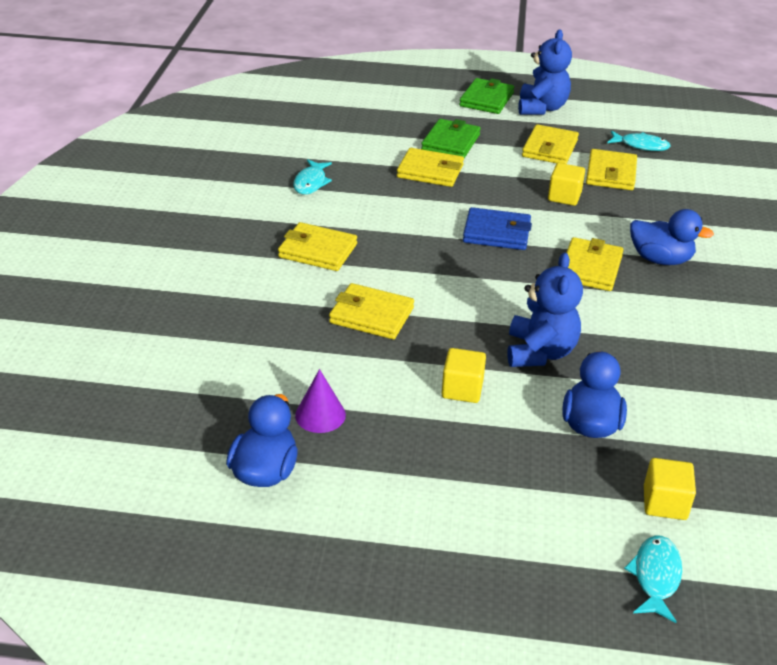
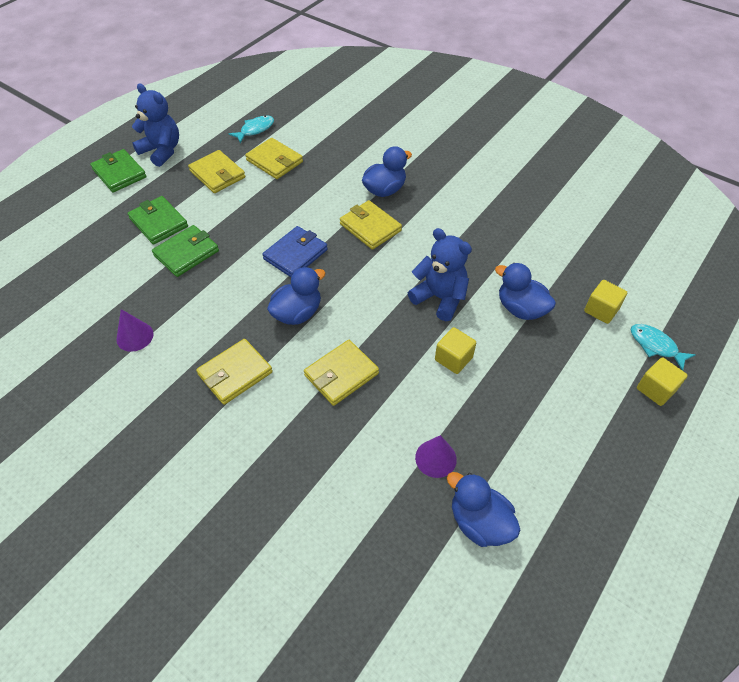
camera: 60 degrees left, 15 degrees up
turquoise fish [293,159,332,194] -> purple cone [116,309,153,352]
yellow wallet [397,148,464,187] -> green wallet [152,225,219,277]
yellow cube [548,163,585,206] -> yellow cube moved to [637,357,688,406]
none -> blue duck [267,267,325,325]

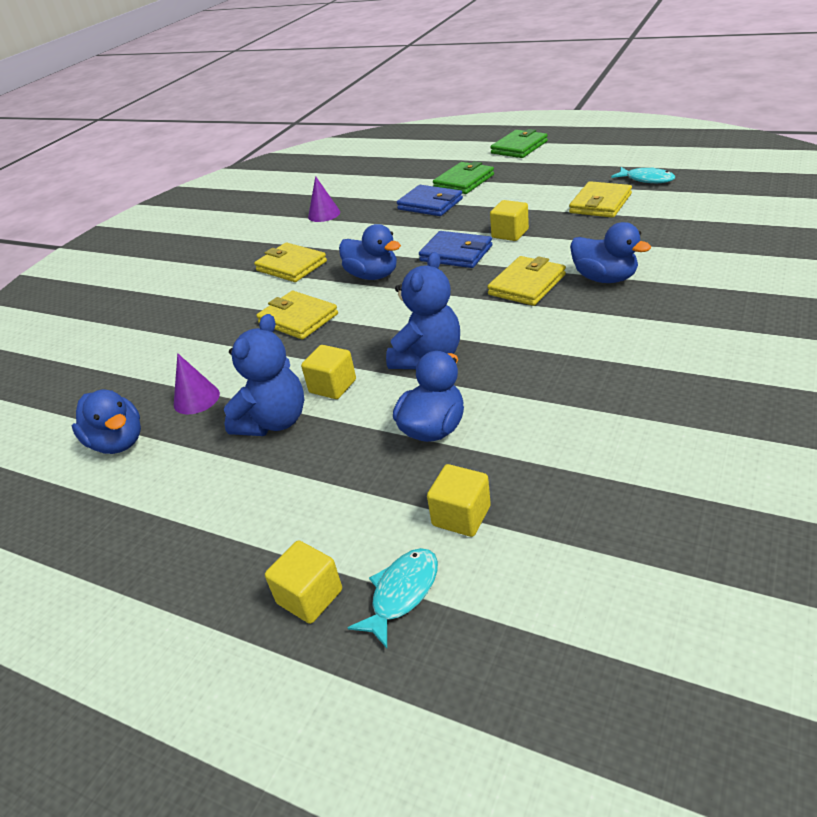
camera: 85 degrees right, 15 degrees down
blue teddy bear [132,83,179,167] -> blue teddy bear moved to [224,314,304,436]
green wallet [152,225,219,277] -> blue wallet [397,185,463,216]
yellow wallet [188,150,245,193] -> none
blue duck [447,472,520,547] -> blue duck turned 105 degrees clockwise [72,389,141,454]
none -> yellow cube [490,200,529,241]

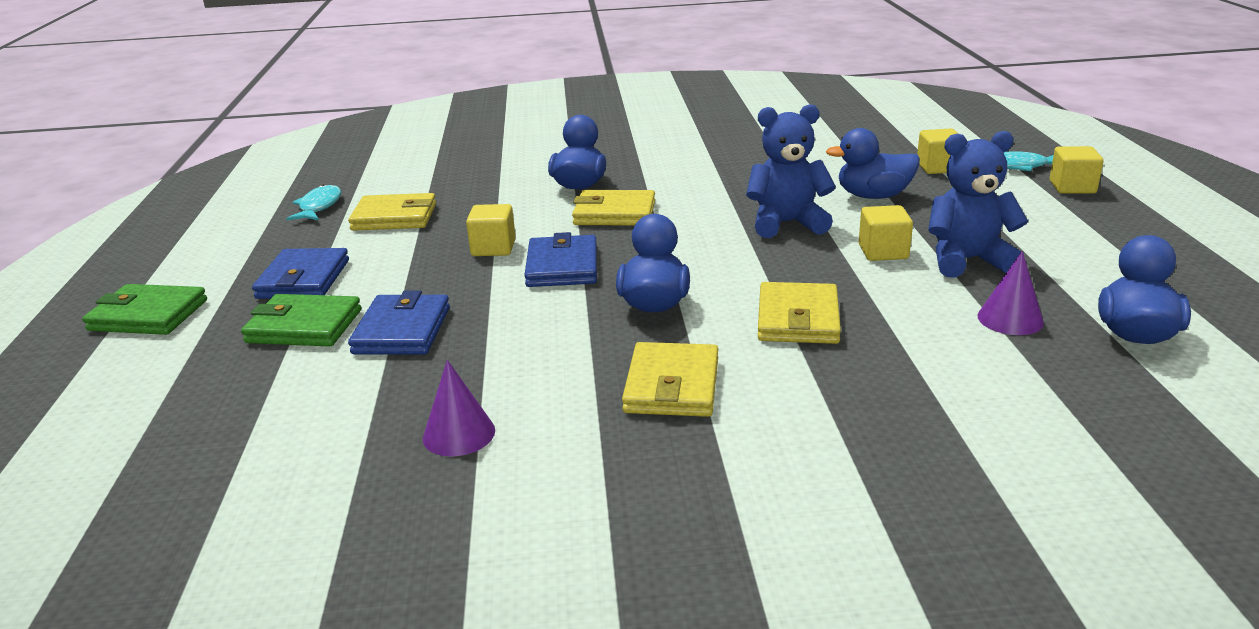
camera: 125 degrees left, 10 degrees down
none -> blue wallet [252,248,349,299]

